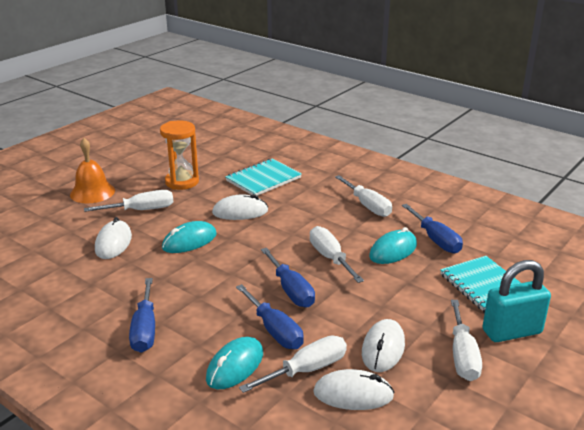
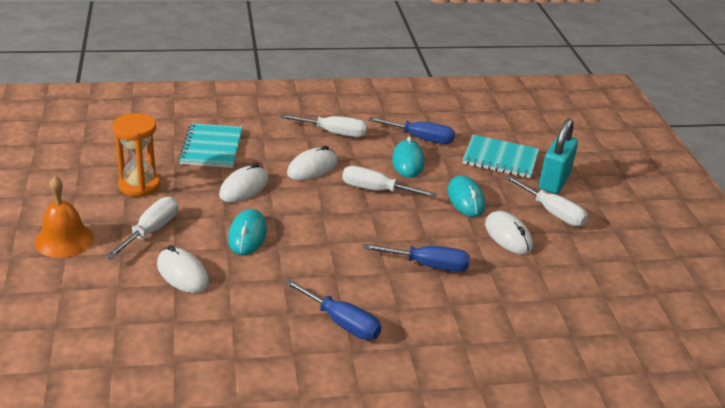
camera: 50 degrees left, 5 degrees up
turquoise mouse [206,337,263,389] -> turquoise mouse moved to [447,175,485,217]
white screwdriver [239,335,347,393] -> none
blue screwdriver [261,248,315,308] -> none
white mouse [313,369,394,410] -> white mouse moved to [287,145,338,180]

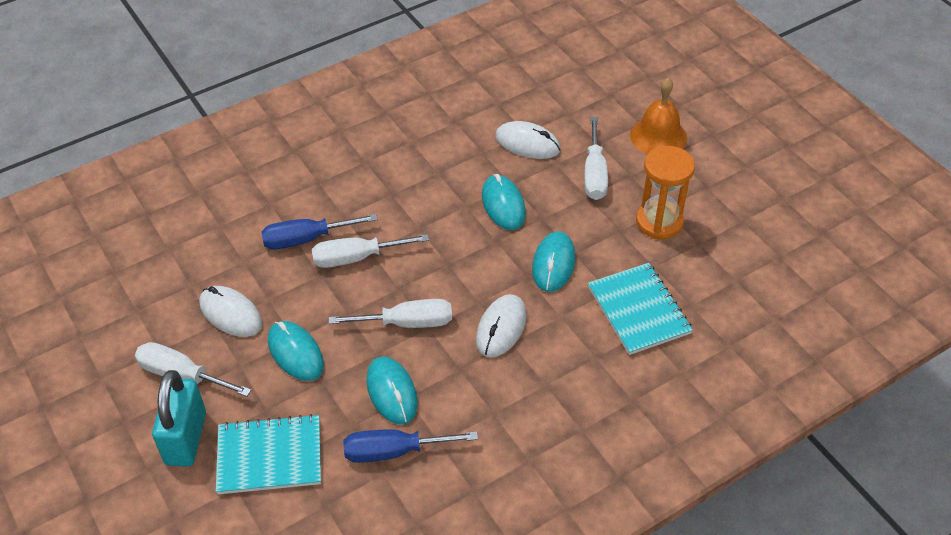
camera: 160 degrees right, 15 degrees up
white mouse [219,163,269,202] -> turquoise mouse [532,231,575,292]
white screwdriver [280,114,367,137] -> white screwdriver moved to [312,234,429,268]
blue screwdriver [285,279,381,340] -> none

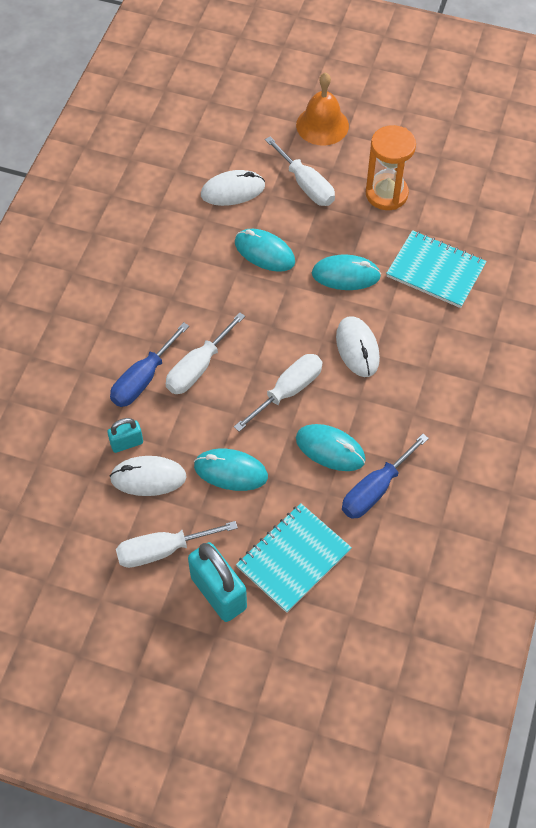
camera: 40 degrees left, 10 degrees up
turquoise mouse [532,231,575,292] -> turquoise mouse turned 60 degrees counterclockwise [312,255,381,290]
none -> turquoise padlock [107,418,143,453]

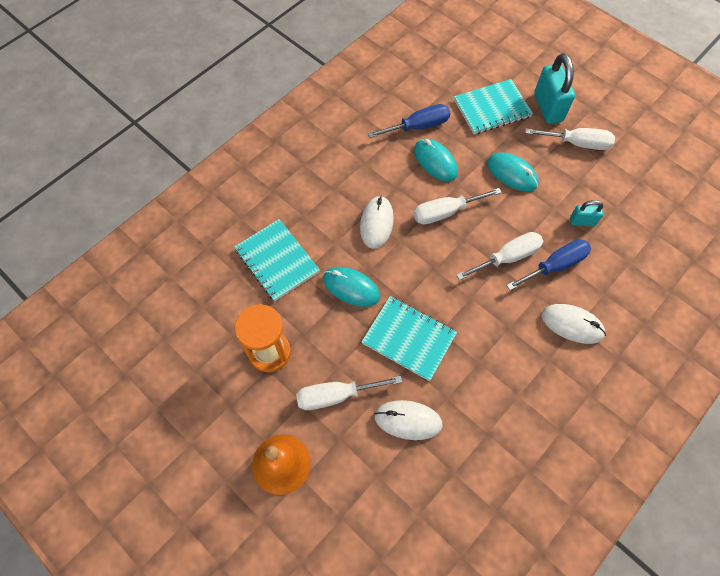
camera: 155 degrees left, 5 degrees up
white mouse [110,456,187,496] -> white mouse moved to [542,304,606,344]
turquoise mouse [235,229,295,272] -> turquoise notebook [361,296,457,381]
white screwdriver [265,137,335,206] -> white screwdriver turned 90 degrees counterclockwise [296,376,402,410]

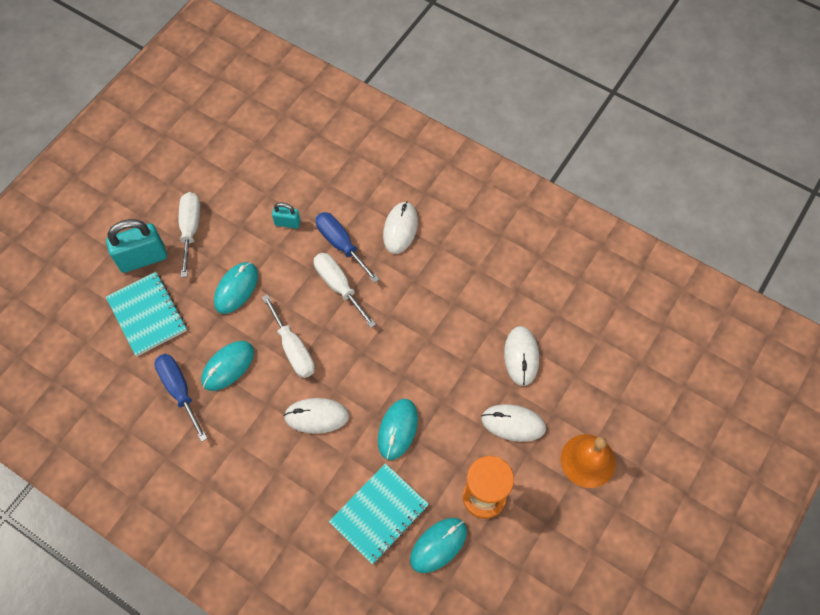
camera: 100 degrees left, 0 degrees up
white screwdriver [296,376,402,410] -> white mouse [481,404,546,442]
turquoise notebook [361,296,457,381] -> none
turquoise padlock [570,200,603,226] -> turquoise padlock turned 75 degrees counterclockwise [272,203,300,229]
none -> turquoise mouse [410,518,467,573]

